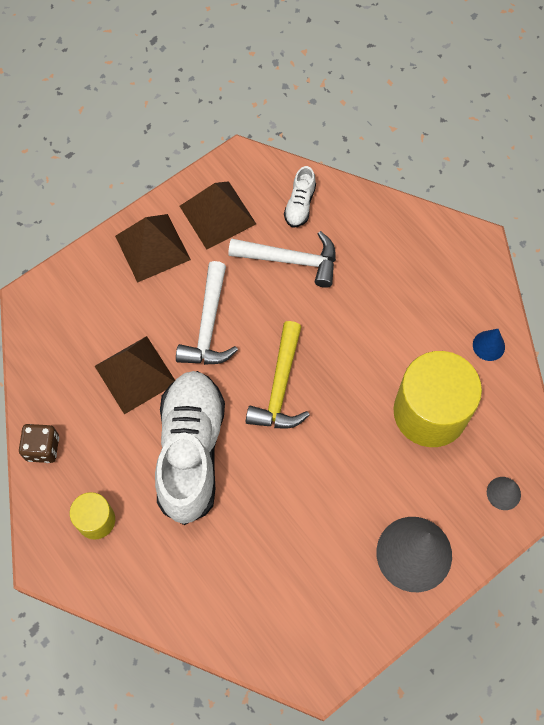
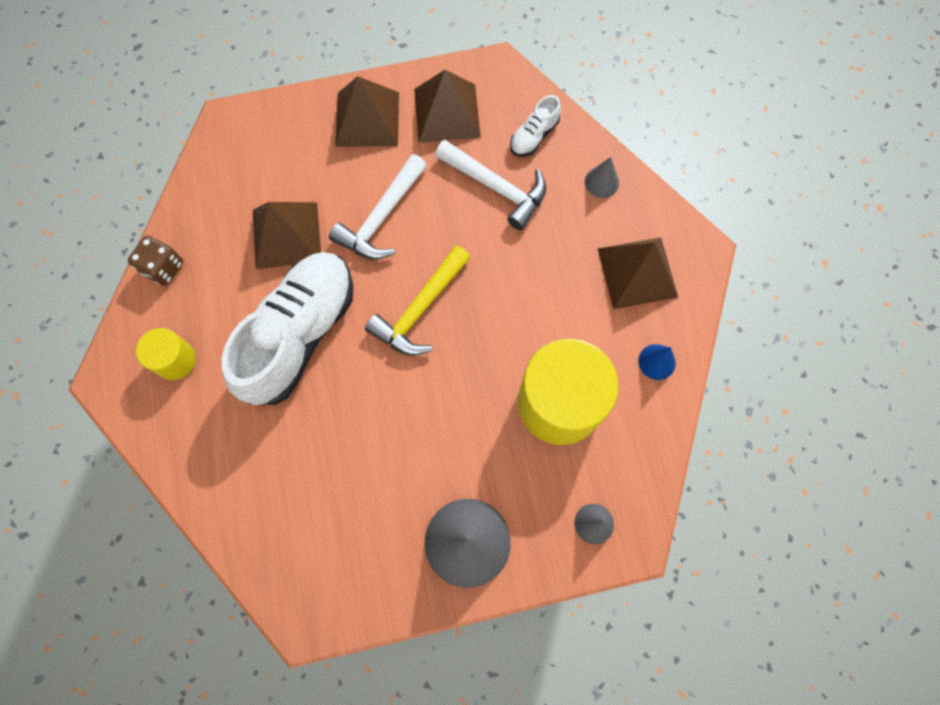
camera: 25 degrees right, 5 degrees up
none -> grey cone [585,157,619,198]
none -> brown pyramid [598,237,678,309]

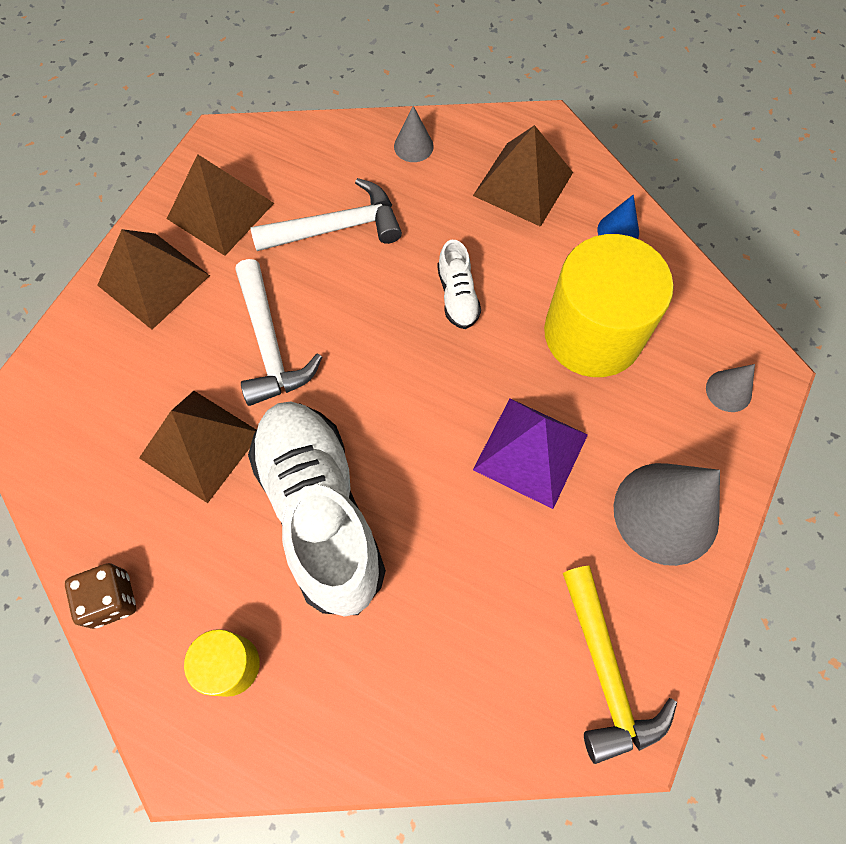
camera: 50 degrees left, 5 degrees down
yellow hammer [365,245,471,356] -> yellow hammer moved to [563,566,677,764]
white shoe [510,95,561,156] -> white shoe moved to [437,240,481,329]
none -> purple pyramid [473,398,588,509]

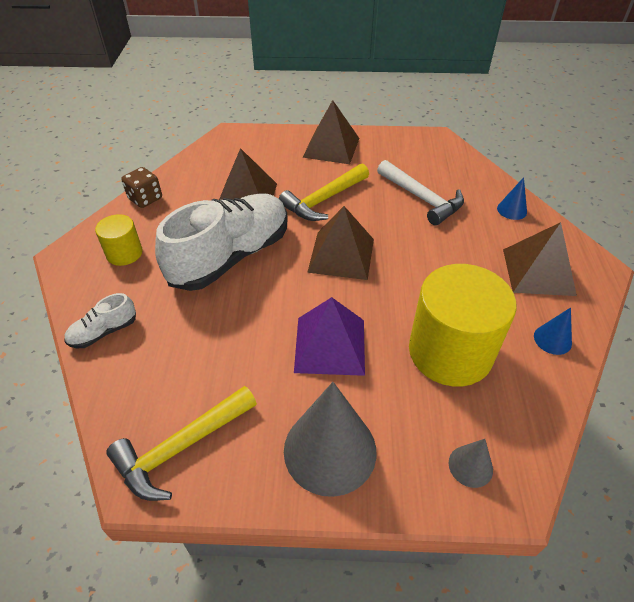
camera: 65 degrees right, 20 degrees down
brown pyramid [167,154,274,256] -> brown pyramid moved to [307,206,374,280]
white hammer [235,259,322,406] -> yellow hammer [279,164,369,221]
grey cone [394,106,434,162] -> blue cone [497,177,527,220]
white shoe [437,240,481,329] -> white shoe moved to [64,293,136,348]

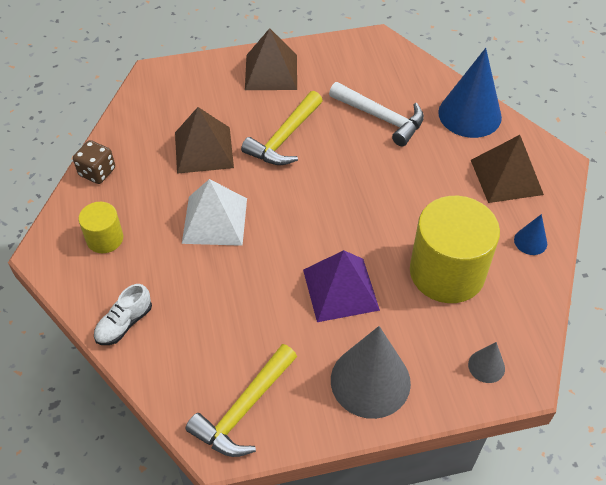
camera: 15 degrees left, 5 degrees up
white shoe [155,193,288,291] -> white pyramid [182,179,247,246]
brown pyramid [307,206,374,280] -> none
blue cone [497,177,527,220] -> blue cone [438,48,502,138], size x2.16

